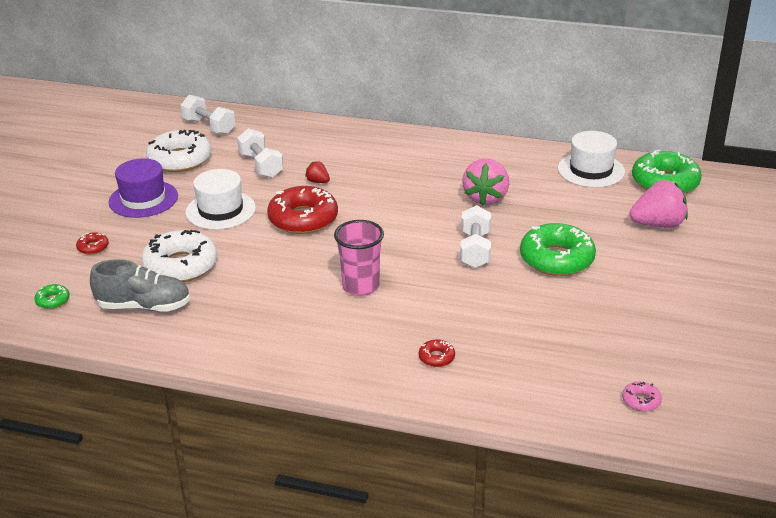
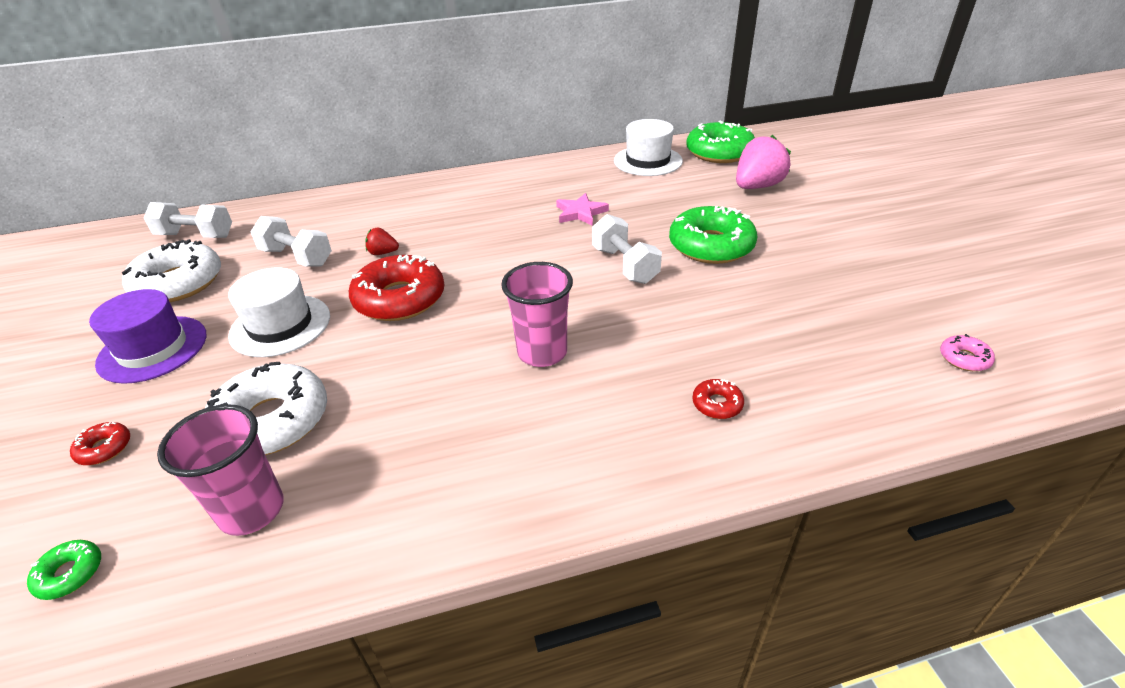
camera: 30 degrees left, 5 degrees up
grey shoe [90,259,190,312] -> pink cup [157,404,284,536]
pink strawberry [462,159,509,206] -> pink star [556,193,609,226]

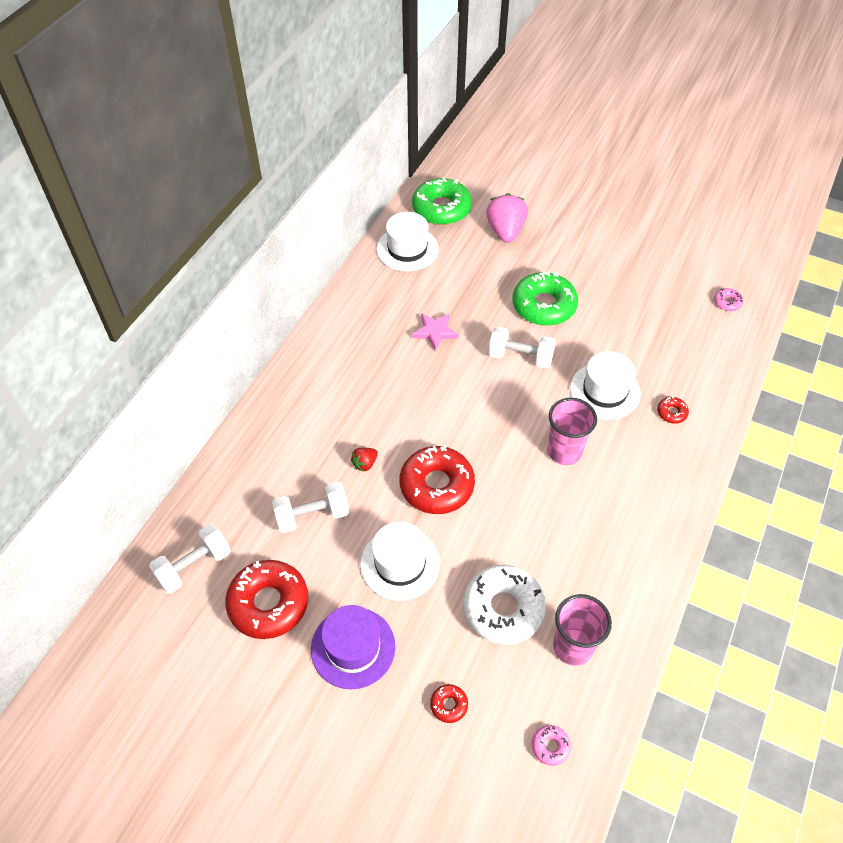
camera: 50 degrees left, 15 degrees up
green donut [27,540,101,600] -> pink donut [532,725,571,766]
white donut [122,239,221,302] -> red donut [225,560,308,639]
none -> white hat [570,351,641,420]

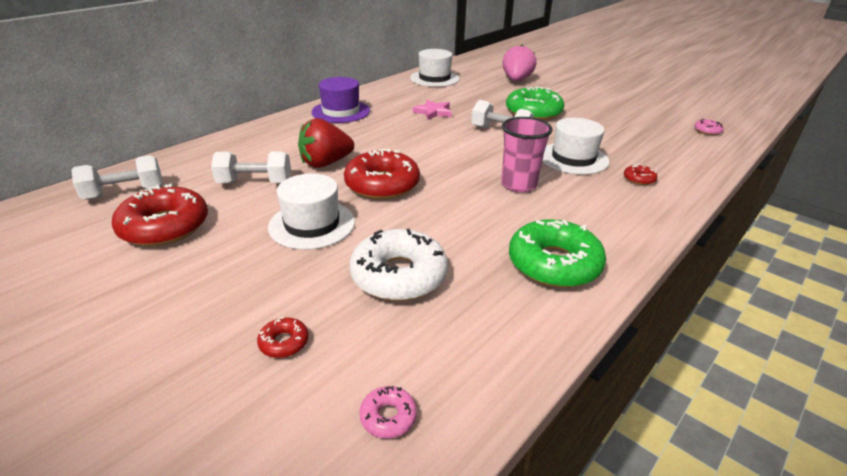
camera: 15 degrees right, 20 degrees down
purple hat [311,605,395,689] -> purple hat moved to [312,77,370,123]
red strawberry [351,448,378,472] -> red strawberry [298,118,354,168], size x2.04
green donut [412,178,472,225] -> green donut moved to [509,219,606,288]
pink cup [553,594,612,666] -> none

